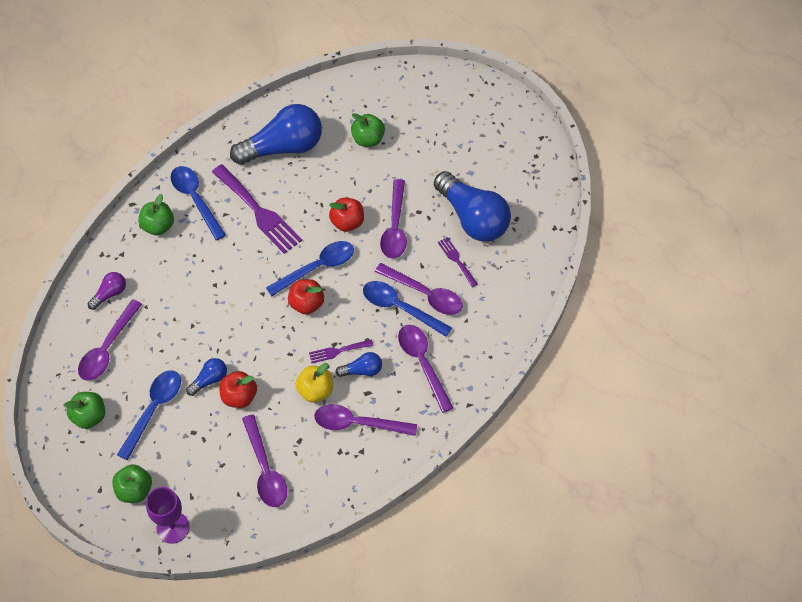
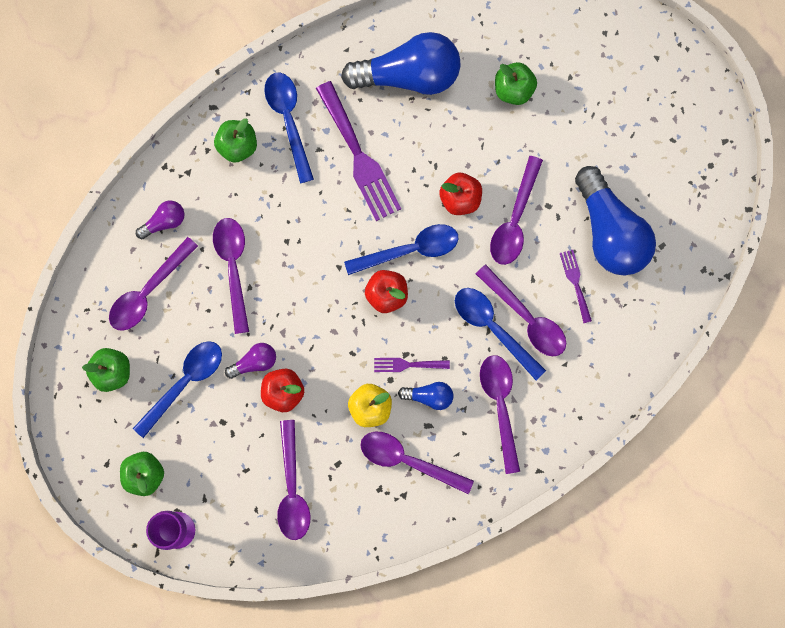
camera: 15 degrees right, 20 degrees up
blue light bulb [186,358,227,396] -> purple light bulb [225,343,276,379]
none -> purple spoon [213,218,249,334]

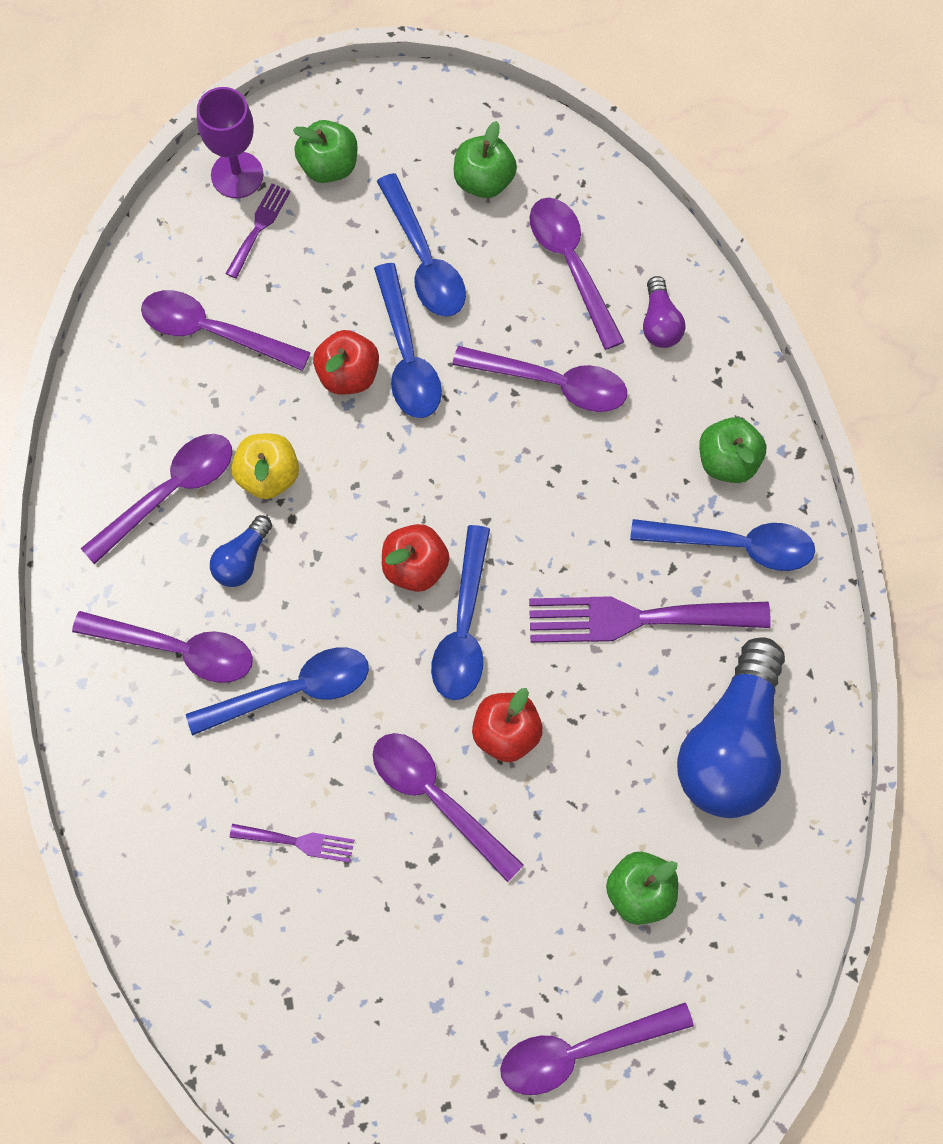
camera: 115 degrees right, 10 degrees down
purple light bulb [225,343,276,379] -> blue spoon [374,263,442,418]
purple fork [374,358,450,372] -> purple fork moved to [225,184,290,279]
purple spoon [476,264,566,356] -> purple spoon moved to [500,1003,694,1095]
blue light bulb [575,166,656,275] -> none

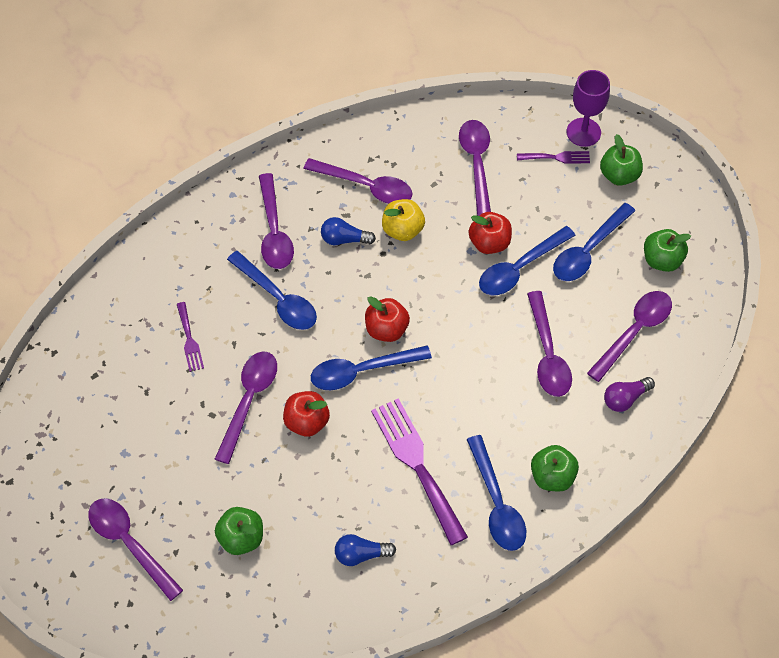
camera: 65 degrees right, 10 degrees down
blue light bulb [677,637,785,818] -> blue light bulb [335,534,396,566], size x0.45

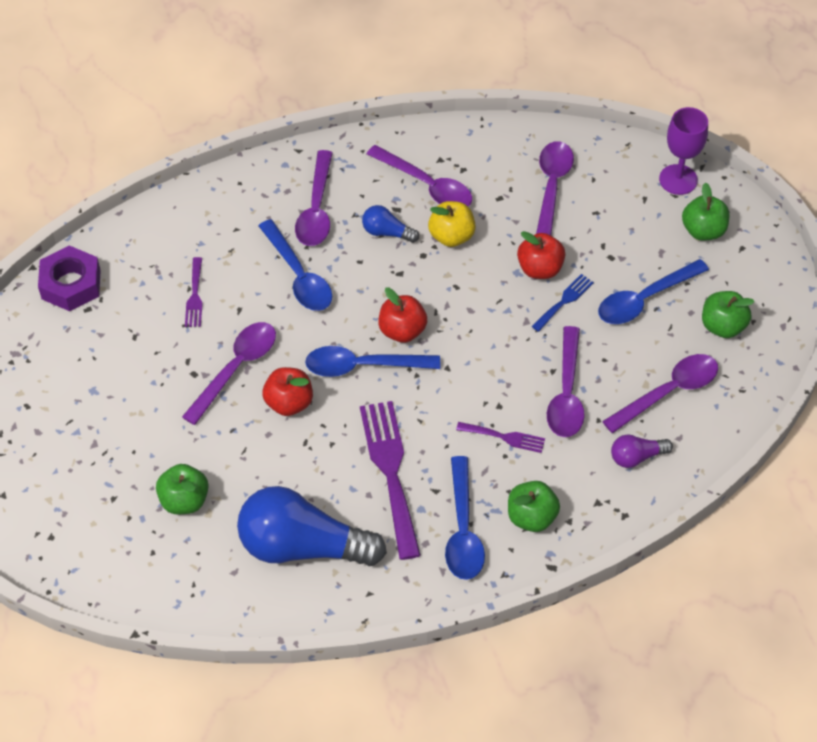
camera: 15 degrees right, 5 degrees down
purple spoon [88,498,183,601] -> none
blue light bulb [335,534,396,566] -> blue light bulb [237,486,387,566], size x2.21
blue spoon [479,226,575,295] -> blue fork [531,274,594,332]
purple fork [517,151,590,164] -> purple fork moved to [456,422,545,453]
none -> purple nut [38,245,101,311]

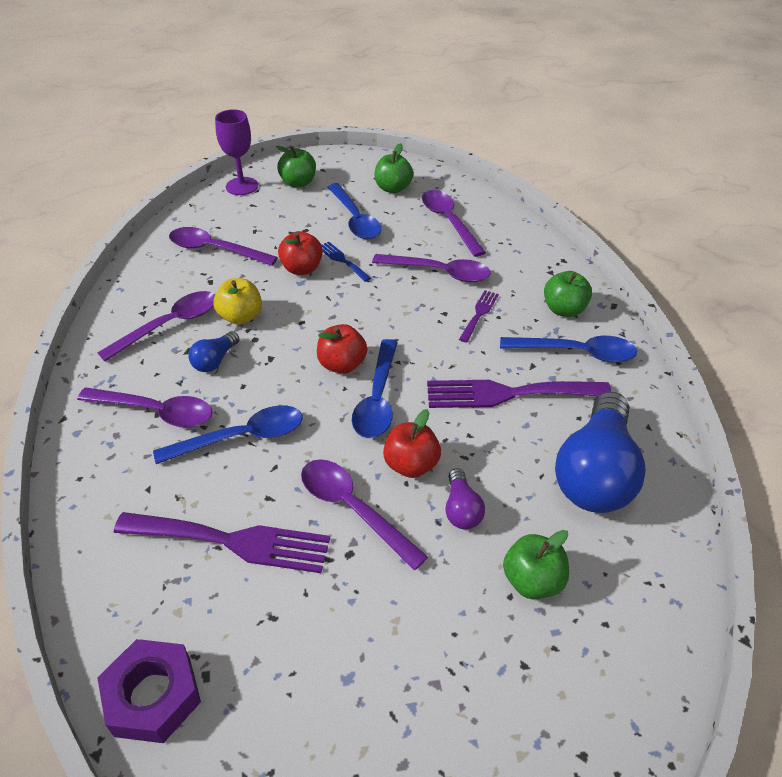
camera: 80 degrees left, 10 degrees down
purple fork [185,257,203,327] -> purple fork [114,512,330,573], size x2.02
purple light bulb [611,435,673,468] -> purple light bulb moved to [445,468,485,529]

